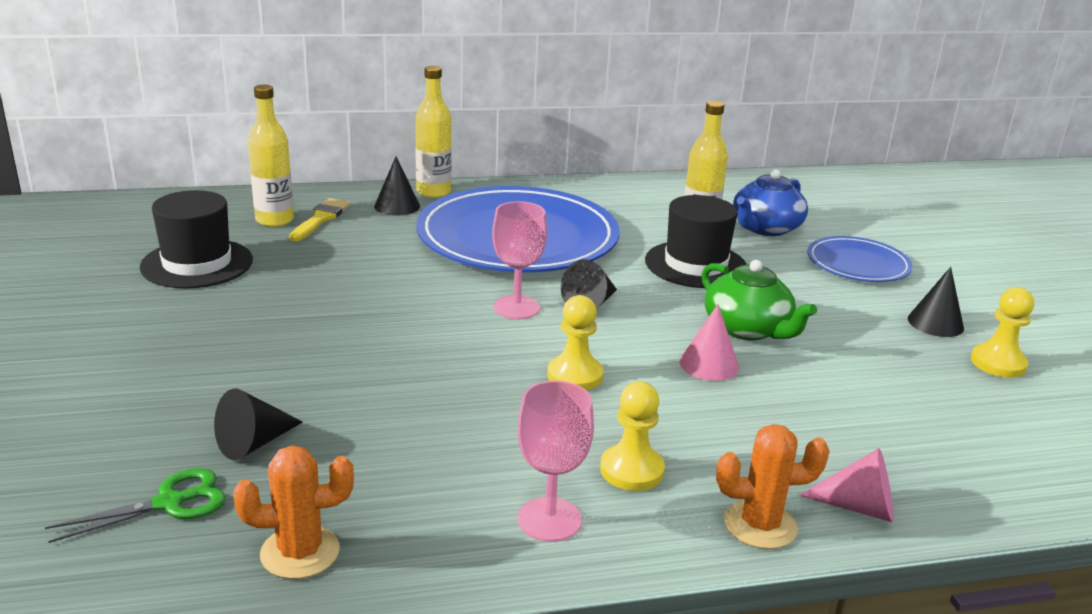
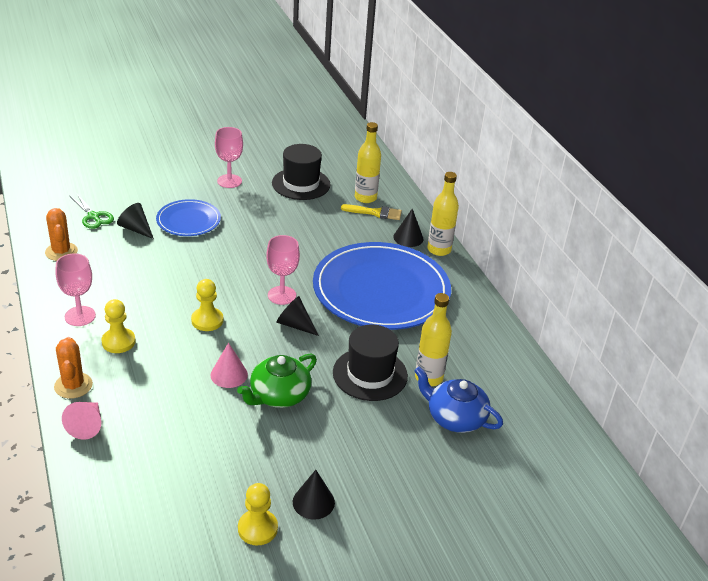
camera: 80 degrees right, 10 degrees up
blue plate [807,236,913,282] -> blue plate moved to [156,199,221,236]
none -> pink goblet [215,127,243,188]

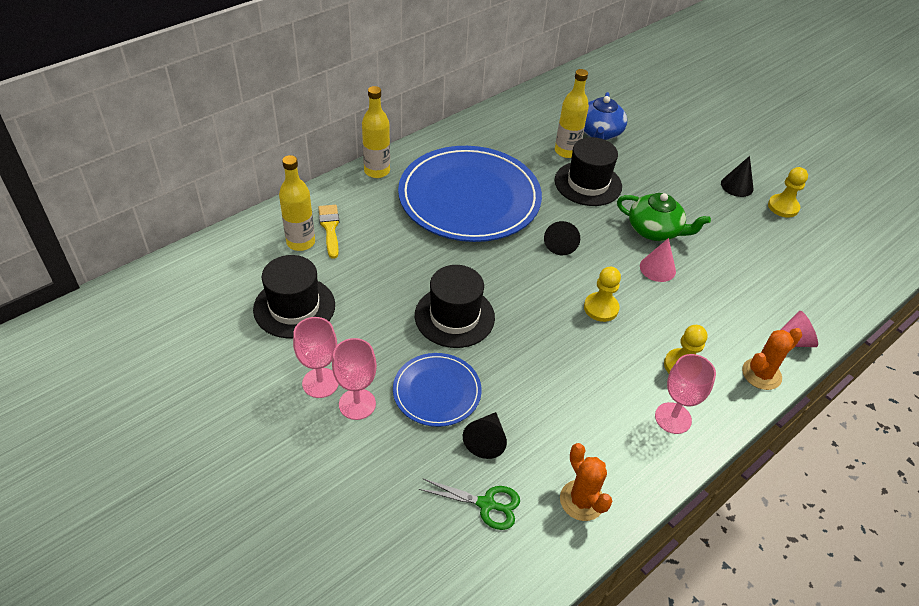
camera: 110 degrees left, 10 degrees up
orange cactus [45,208,78,261] -> orange cactus turned 75 degrees counterclockwise [560,443,613,521]
green scissors [70,194,114,229] -> green scissors turned 75 degrees clockwise [419,478,520,530]
pink goblet [266,235,300,305] -> pink goblet moved to [332,338,377,420]
black cone [393,209,423,247] -> none
none -> black hat [415,265,495,348]

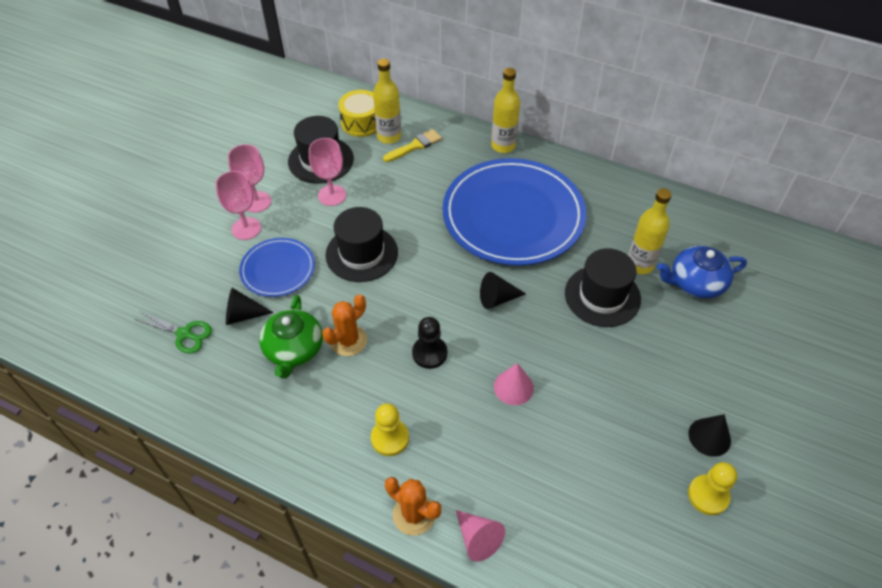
camera: 70 degrees right, 5 degrees up
green scissors [419,478,520,530] -> green scissors turned 60 degrees counterclockwise [135,311,212,354]
orange cactus [560,443,613,521] -> orange cactus moved to [322,294,367,356]
yellow pawn [584,267,621,322] -> black pawn [412,317,447,369]
green teapot [617,193,711,241] -> green teapot moved to [259,295,323,379]
pink goblet [655,354,716,434] -> pink goblet moved to [309,138,346,206]
none -> yellow drum [338,90,377,137]

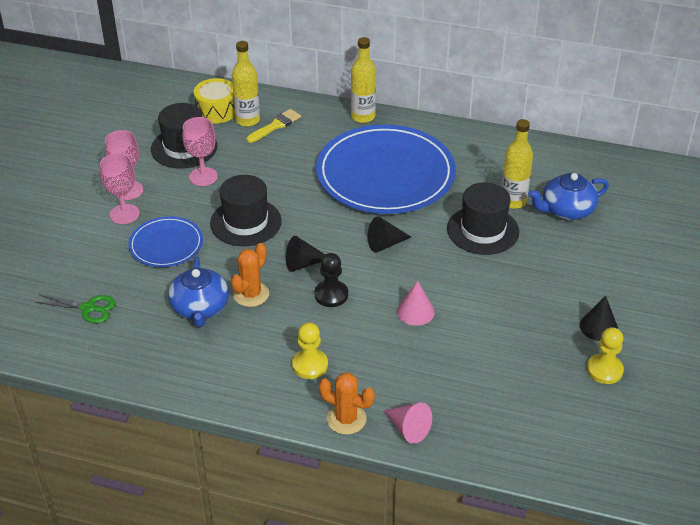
camera: 10 degrees left, 10 degrees down
black cone [226,288,274,325] -> black cone moved to [286,236,325,272]
green teapot [259,295,323,379] -> blue teapot [168,257,229,327]

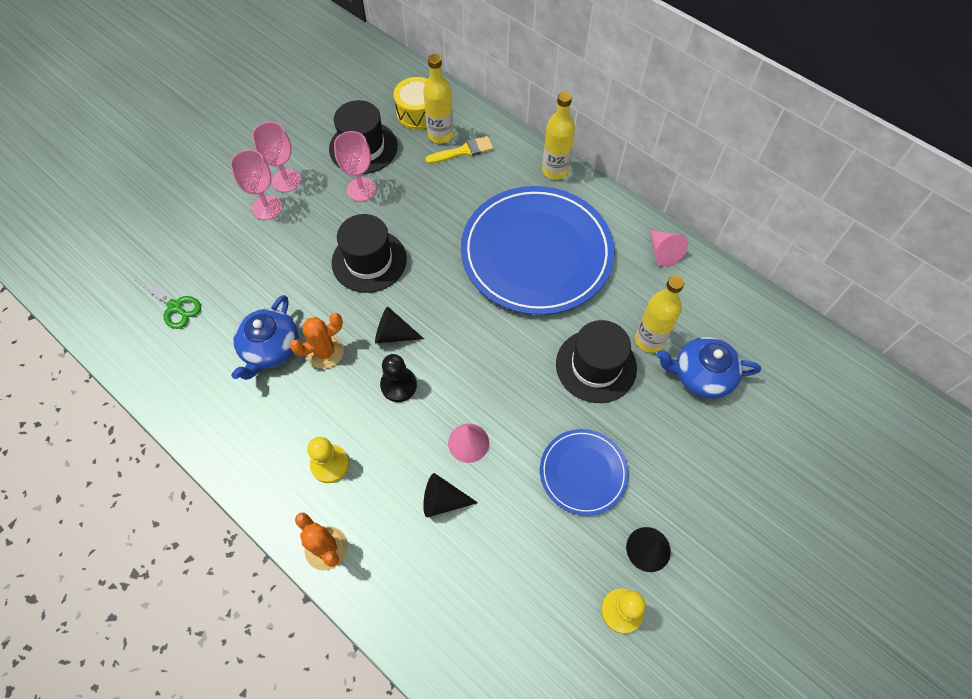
camera: 25 degrees right, 20 degrees up
blue plate [128,216,203,267] -> blue plate moved to [540,429,629,516]
black cone [367,217,411,252] -> black cone moved to [423,473,478,517]
pink cone [384,403,432,444] -> pink cone moved to [650,230,688,267]

